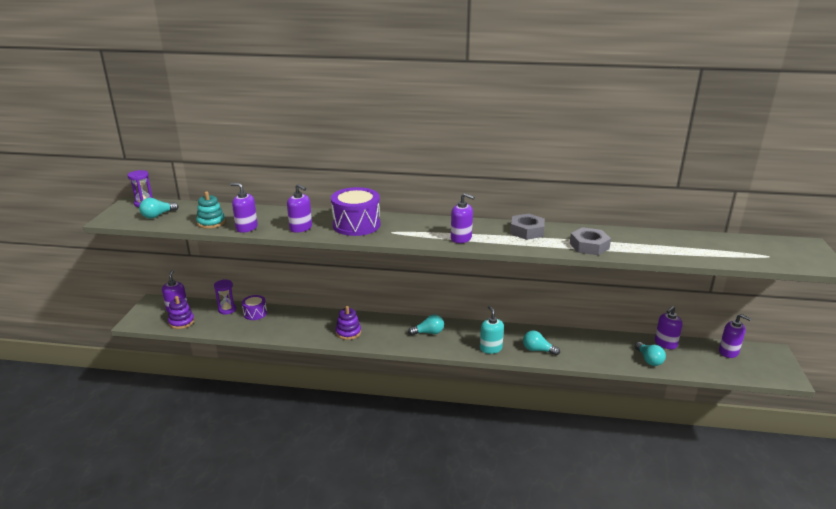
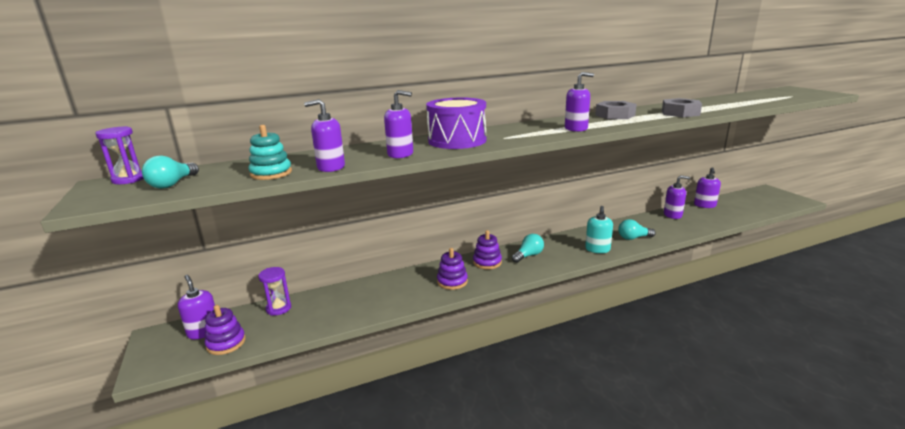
camera: 30 degrees left, 5 degrees down
purple drum [242,295,267,320] -> none
turquoise soap dispenser [480,306,504,354] -> turquoise soap dispenser turned 120 degrees counterclockwise [585,206,613,253]
turquoise light bulb [635,342,666,366] -> none
purple soap dispenser [719,314,752,358] -> purple soap dispenser moved to [664,175,690,219]
none -> purple stacking toy [473,230,502,269]

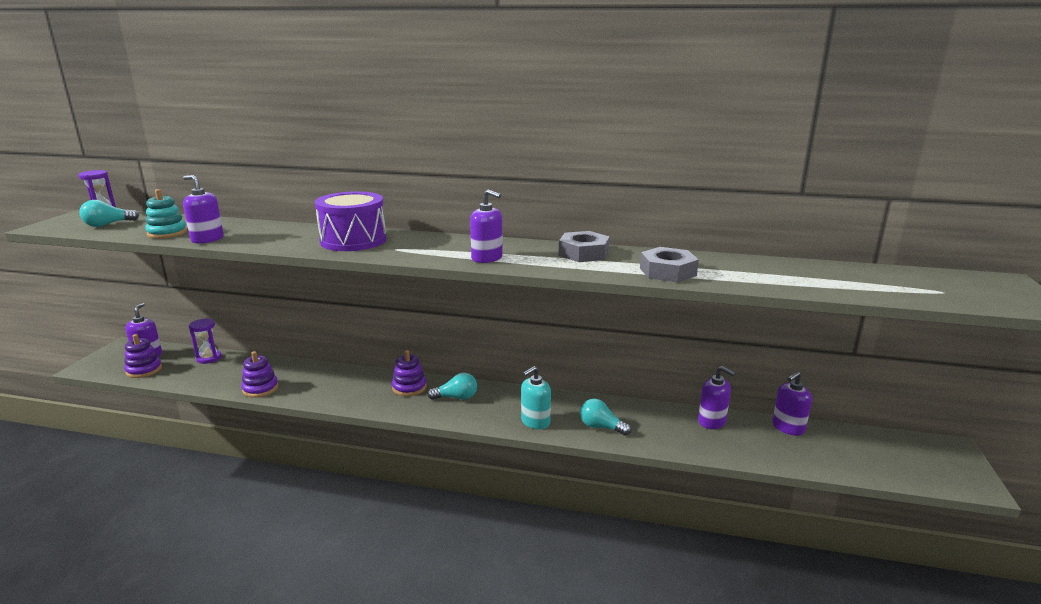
camera: 35 degrees right, 0 degrees up
purple soap dispenser [384,90,413,158] -> none
purple stacking toy [437,248,468,290] -> purple stacking toy moved to [241,351,278,398]

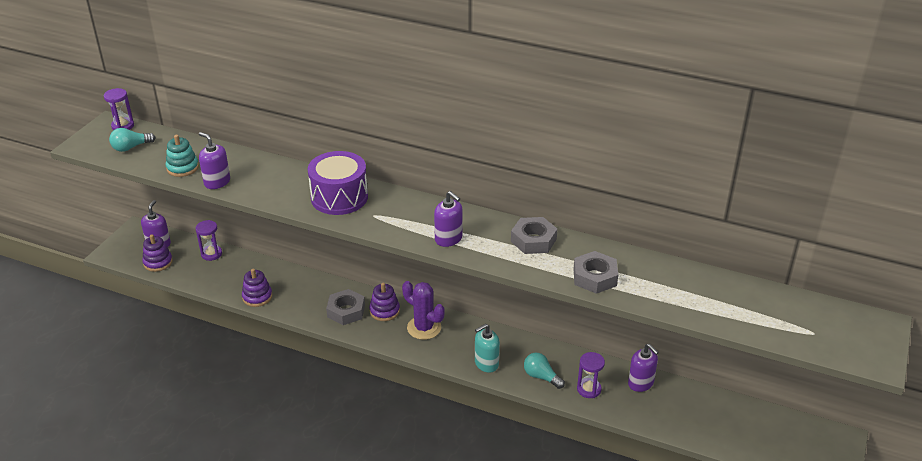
camera: 10 degrees right, 15 degrees up
turquoise light bulb [427,373,477,400] -> purple cactus [402,281,445,340]
purple soap dispenser [772,371,812,436] -> none
none -> grey nut [326,289,365,325]
none -> purple hourglass [577,352,605,398]

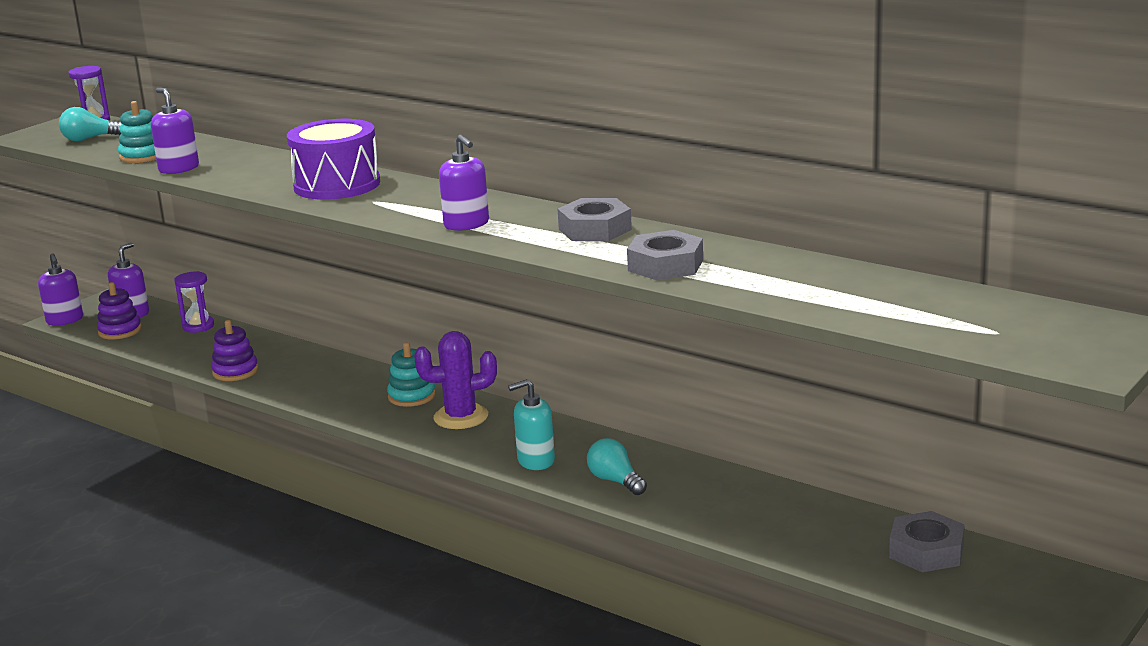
camera: 15 degrees right, 15 degrees down
grey nut [326,289,365,325] -> grey nut moved to [889,511,965,572]
purple stacking toy [369,282,400,321] -> turquoise stacking toy [387,342,436,407]
purple cactus [402,281,445,340] -> purple cactus turned 60 degrees counterclockwise [414,331,497,429]
purple hourglass [577,352,605,398] -> none
purple soap dispenser [628,344,659,392] -> purple soap dispenser moved to [38,253,83,326]

